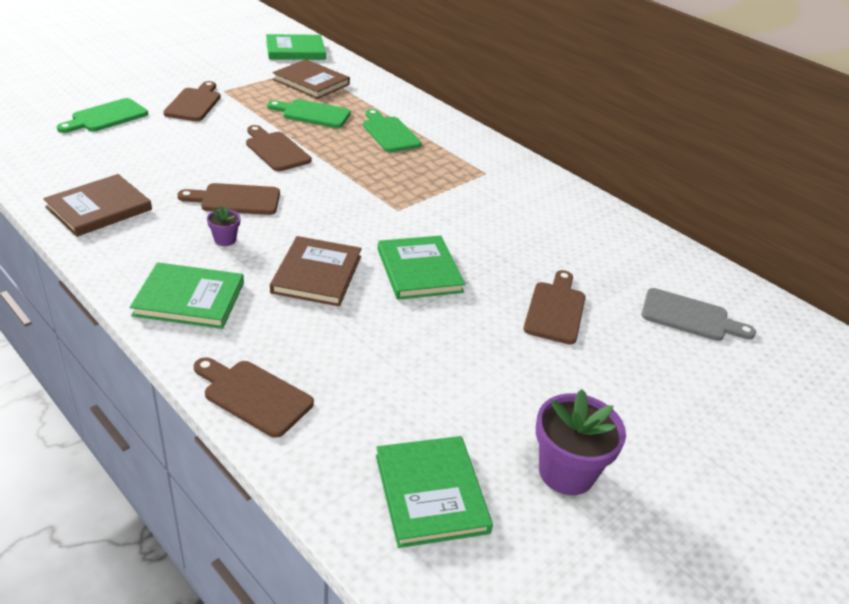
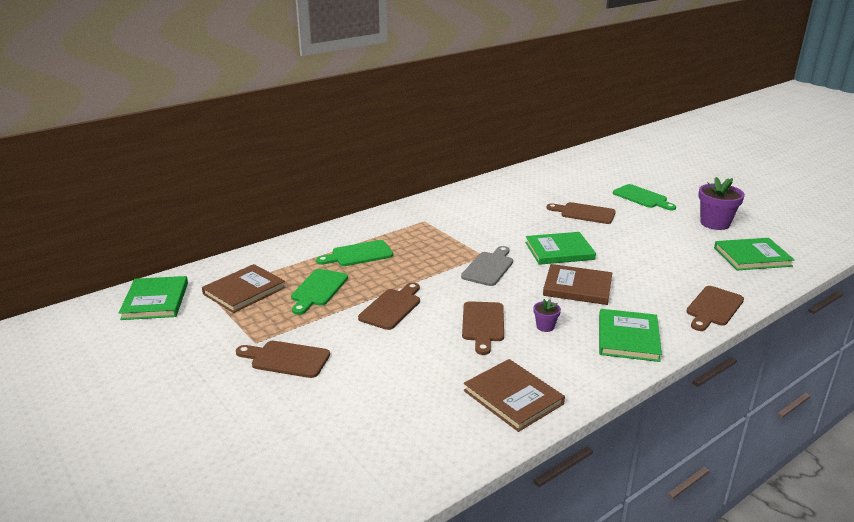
camera: 80 degrees left, 10 degrees down
green cutting board [57,98,148,133] -> green cutting board moved to [613,184,676,210]
brown cutting board [246,125,311,171] -> brown cutting board turned 150 degrees clockwise [358,282,420,330]
grey cutting board [641,288,756,341] -> grey cutting board moved to [461,246,513,286]

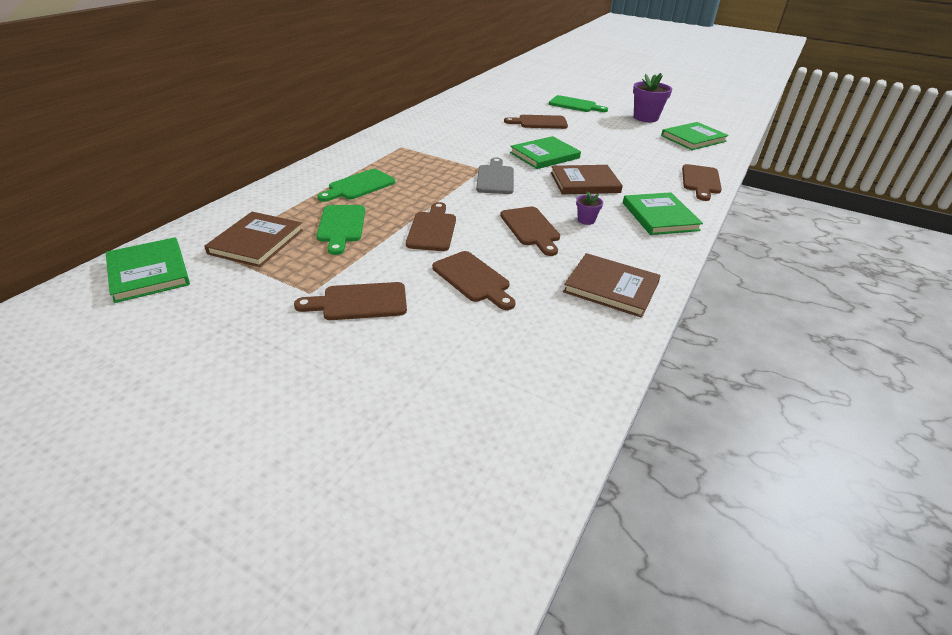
camera: 25 degrees left, 10 degrees up
none -> brown cutting board [432,251,516,310]

